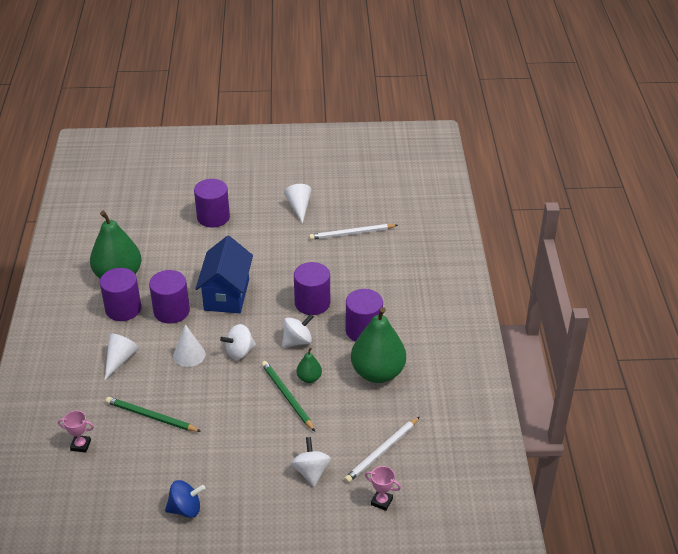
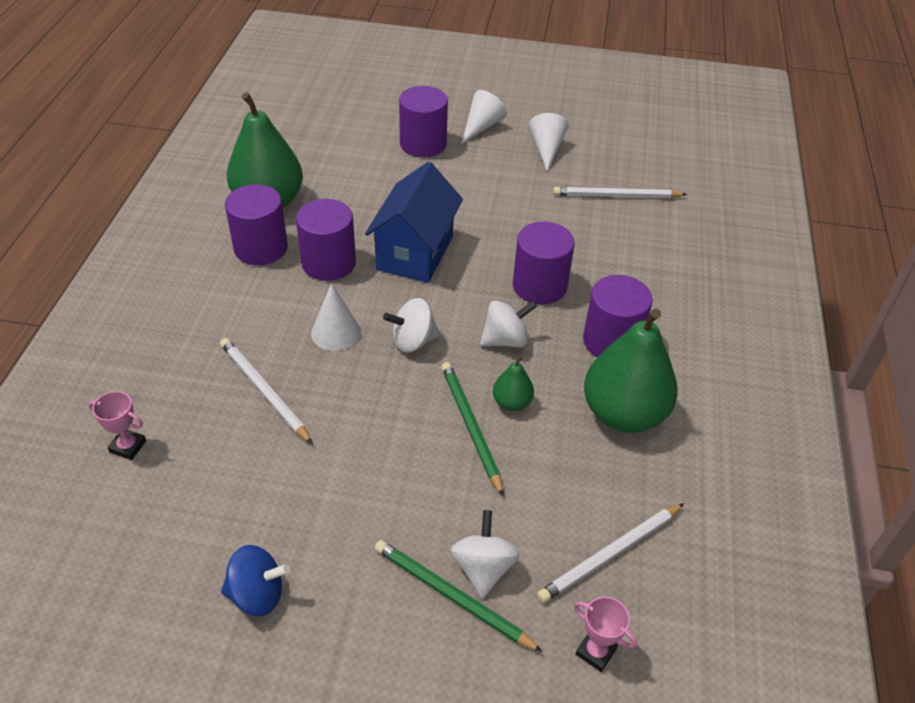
camera: 10 degrees right, 5 degrees up
white cone [105,334,139,380] -> white cone moved to [462,90,507,143]
green pencil [106,397,201,432] -> green pencil moved to [374,540,543,652]
none -> white pencil [220,338,313,444]

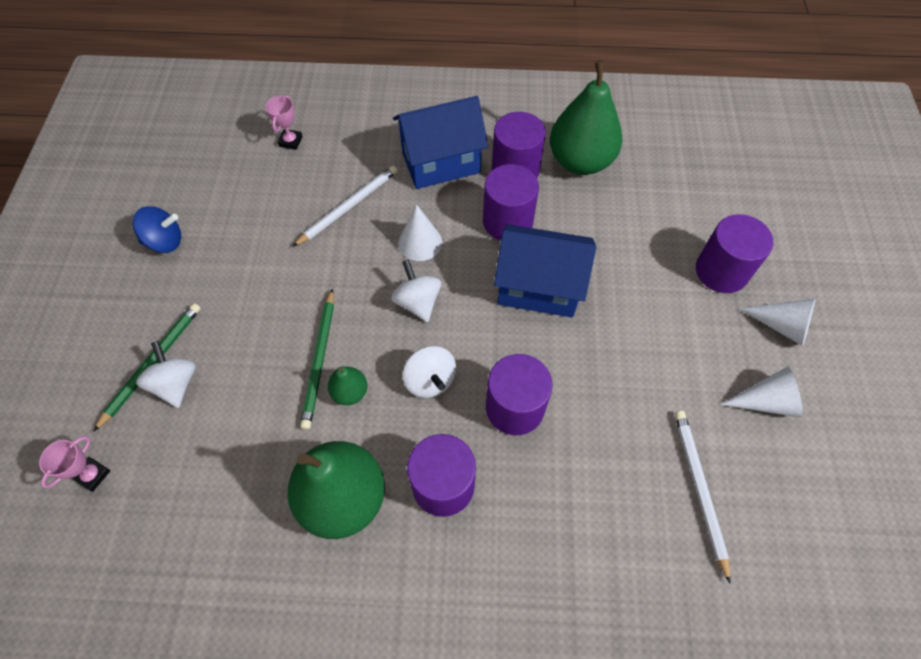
camera: 85 degrees right, 15 degrees up
blue spinning top [221,545,290,617] -> blue spinning top turned 90 degrees counterclockwise [133,206,181,253]
green pencil [441,362,504,497] -> green pencil turned 120 degrees clockwise [300,289,334,430]
white spinning top [450,510,520,598] -> white spinning top turned 105 degrees counterclockwise [136,341,196,408]
white pencil [537,503,684,603] -> none
none -> blue house [393,96,488,189]

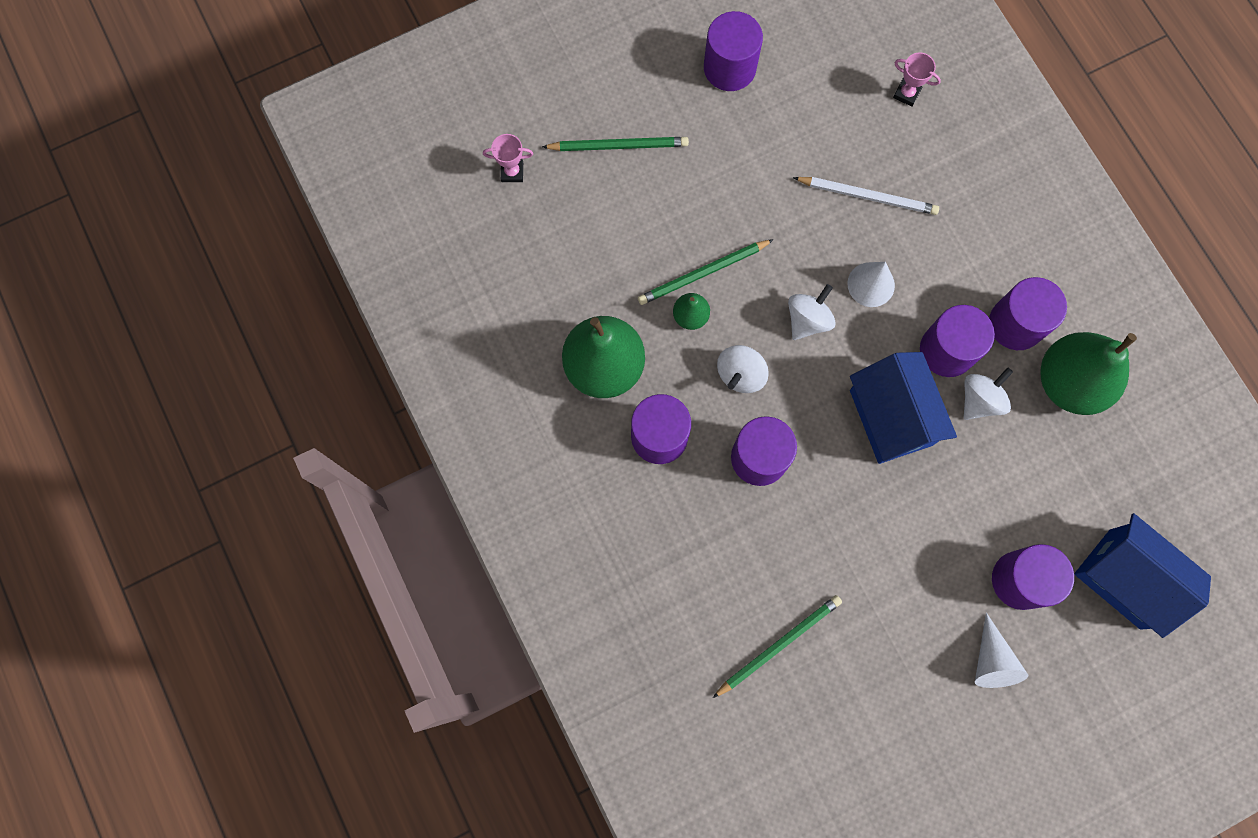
camera: 60 degrees right, 15 degrees up
blue spinning top [133,206,181,253] -> purple cylinder [704,11,763,91]
white spinning top [136,341,196,408] -> white spinning top moved to [964,368,1013,420]
pink trophy [265,95,303,150] -> pink trophy turned 45 degrees clockwise [893,52,941,107]
blue house [393,96,488,189] -> blue house moved to [1074,513,1211,638]
white pencil [675,411,731,583] -> green pencil [713,595,842,698]
white cone [720,367,803,418] -> none

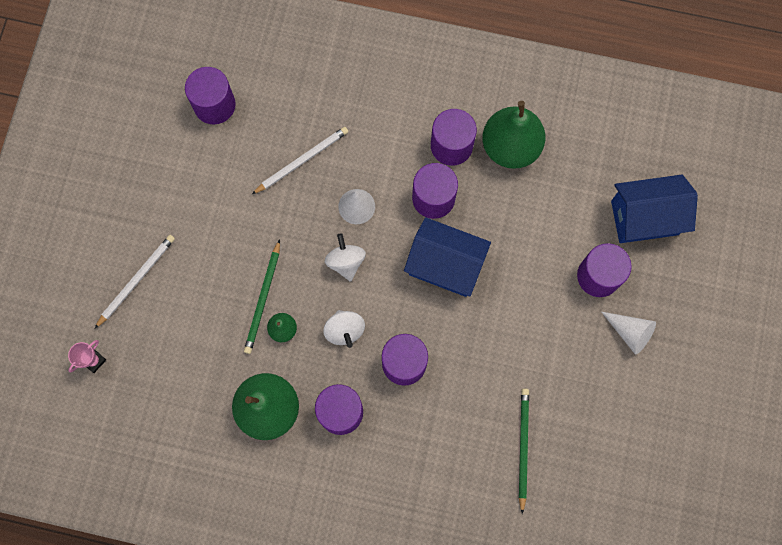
camera: 50 degrees left, 0 degrees up
green pencil [542,137,689,151] -> white pencil [94,235,175,329]
purple cylinder [704,11,763,91] -> purple cylinder moved to [185,67,236,124]
pink trophy [893,52,941,107] -> none
white spinning top [964,368,1013,420] -> none

